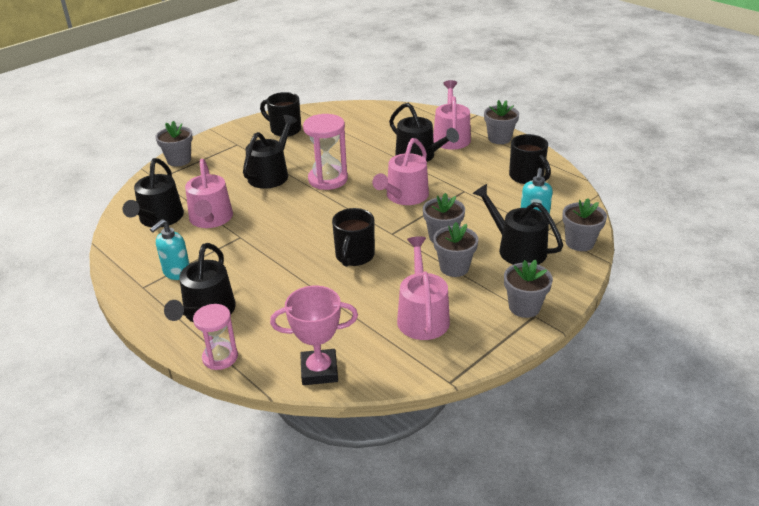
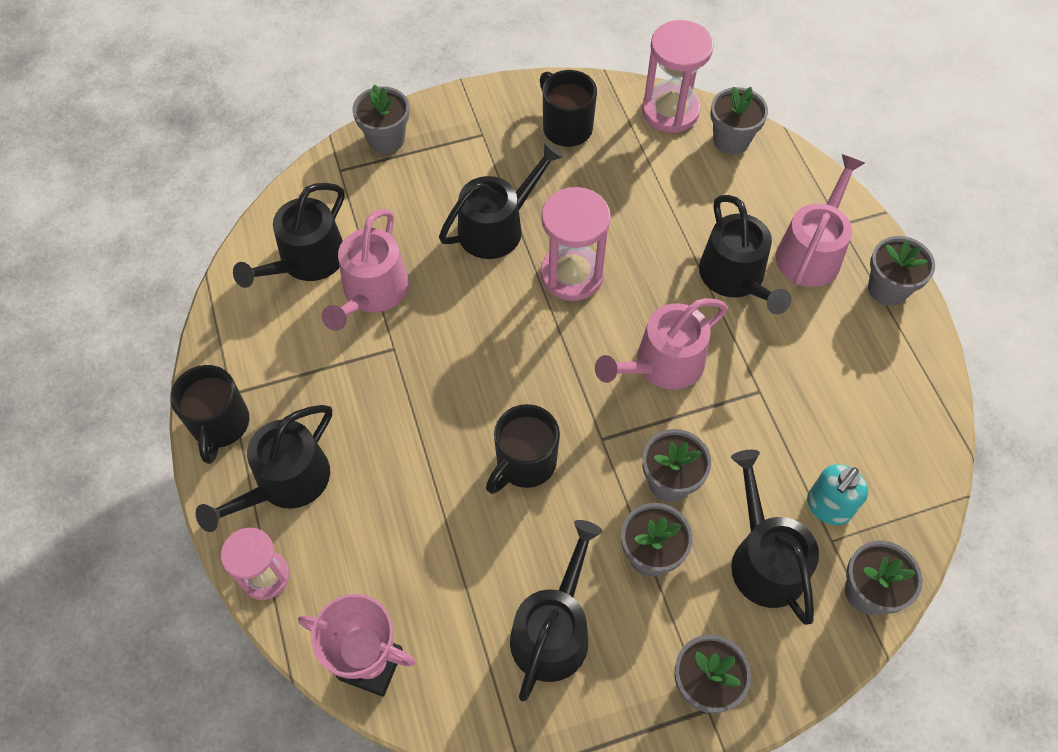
camera: 25 degrees right, 25 degrees up
turquoise soap dispenser [150,219,190,280] -> none
pink watering can [397,236,450,340] -> black watering can [510,520,603,701]
black mug [509,134,551,184] -> black mug moved to [170,365,249,464]
none -> pink hourglass [642,20,714,133]
none -> grey flower pot [710,86,768,154]

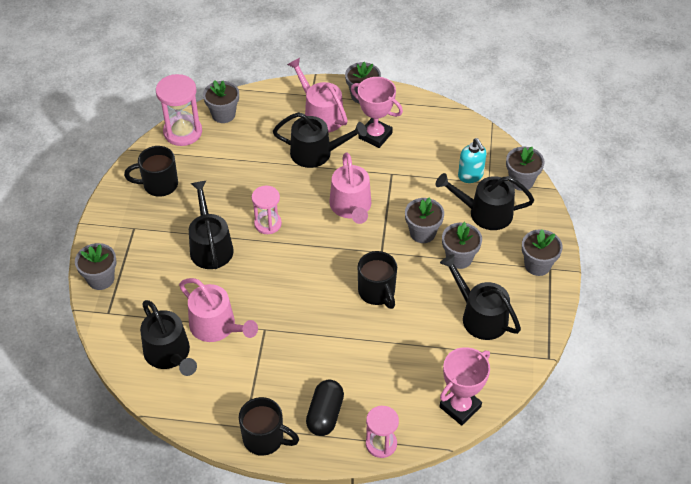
camera: 65 degrees left, 10 degrees down
black watering can [196,405,332,532] -> black capsule [306,380,344,436]
pink hourglass [540,187,611,301] -> pink hourglass [252,186,282,234], size x0.66
none -> pink trophy [351,77,403,148]

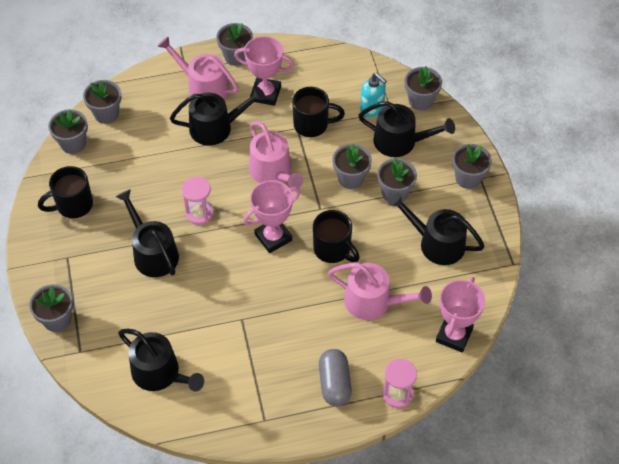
camera: 20 degrees left, 5 degrees up
pink hourglass [156,74,202,146] -> grey flower pot [48,109,88,154]
pink watering can [179,278,258,342] -> pink watering can moved to [328,263,432,320]
black mug [239,397,299,456] -> black mug moved to [292,87,345,137]
black capsule [306,380,344,436] -> grey capsule [319,349,352,406]
black watering can [436,173,534,230] -> black watering can turned 150 degrees counterclockwise [358,101,455,157]
none -> pink trophy [243,180,300,253]

